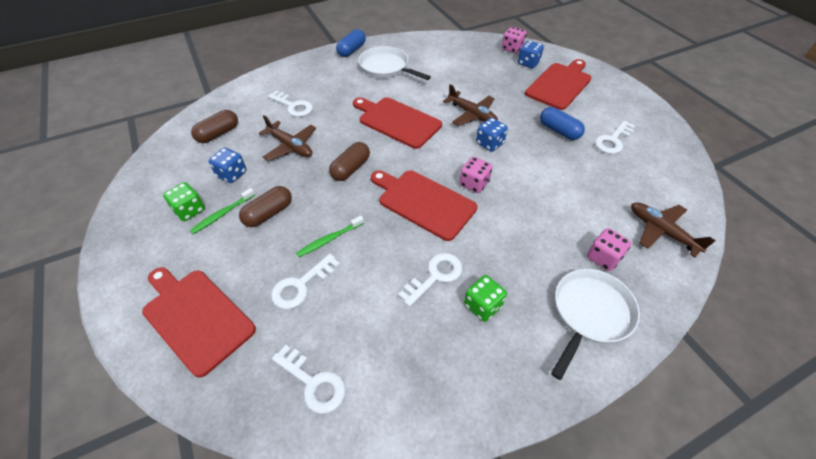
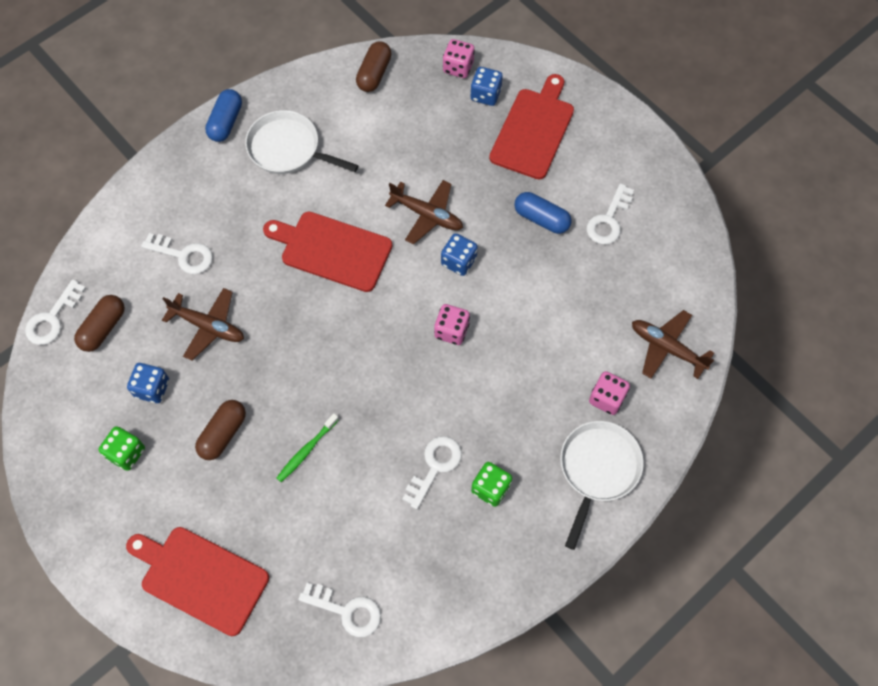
camera: 15 degrees left, 15 degrees up
green toothbrush [190,188,255,234] -> none
white key [271,254,340,309] -> white key moved to [25,279,86,345]
brown capsule [329,142,370,181] -> brown capsule moved to [356,41,392,92]
red cutting board [371,170,477,241] -> none

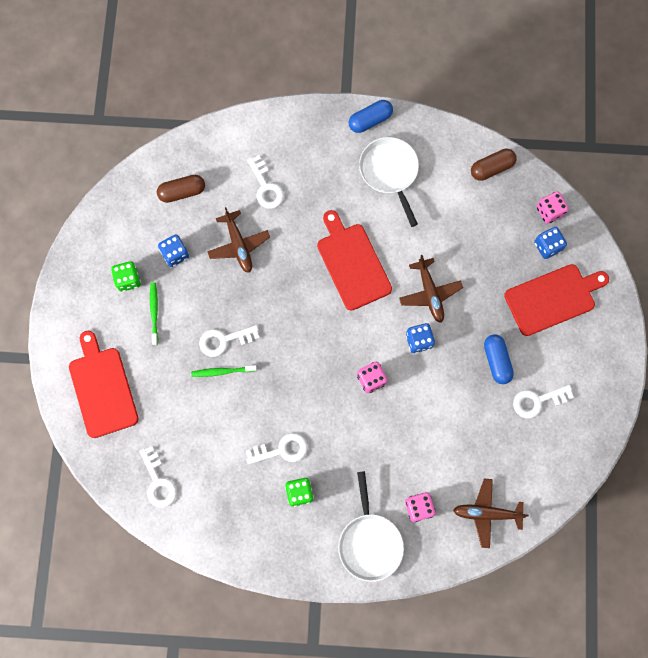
camera: 45 degrees right, 10 degrees up
white key [25,279,86,345] -> white key moved to [199,325,259,357]
brown capsule [195,400,246,460] -> none
white pan [560,421,644,550] -> white pan turned 105 degrees clockwise [338,471,404,582]
brown plane [632,310,714,379] -> brown plane turned 75 degrees counterclockwise [453,479,529,548]
none -> green toothbrush [150,283,158,345]

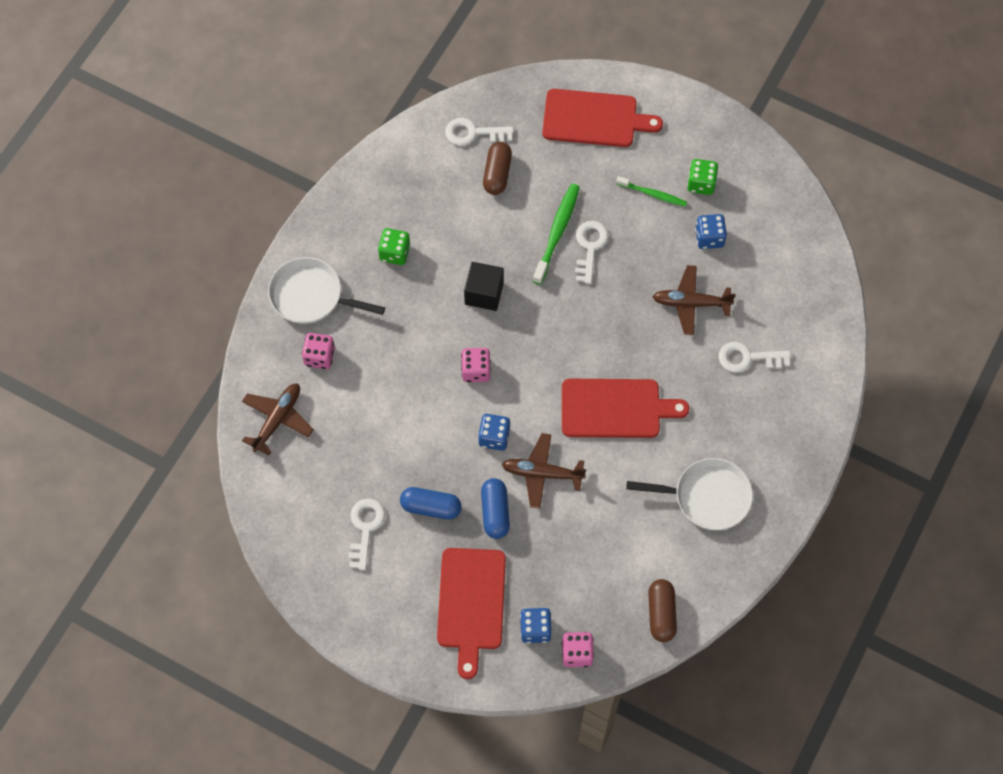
camera: 115 degrees right, 10 degrees down
brown capsule [157,175,205,203] -> brown capsule moved to [483,142,512,195]
green toothbrush [191,365,257,377] -> green toothbrush [533,184,580,285], size x1.57
white key [246,433,308,464] -> none
blue capsule [349,100,393,133] -> blue capsule moved to [481,478,510,539]
none -> black cube [464,262,504,311]

